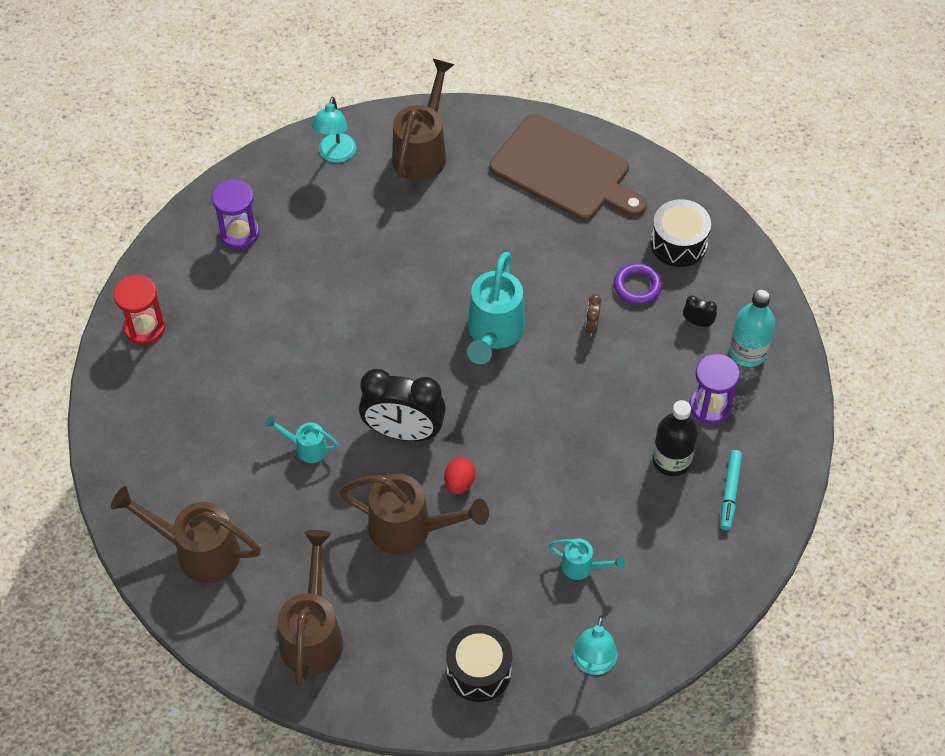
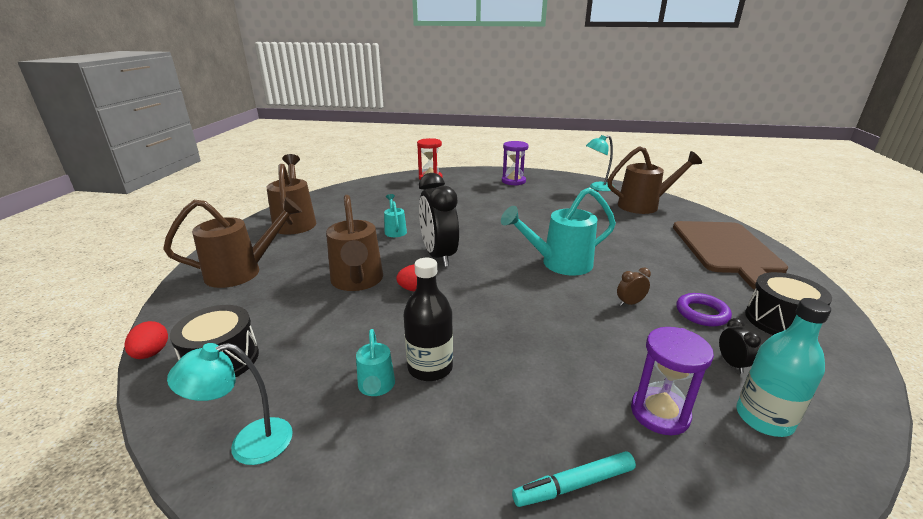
camera: 60 degrees right, 30 degrees down
black bottle [653,400,698,476] -> black bottle moved to [404,258,453,381]
none -> red egg [125,321,168,359]

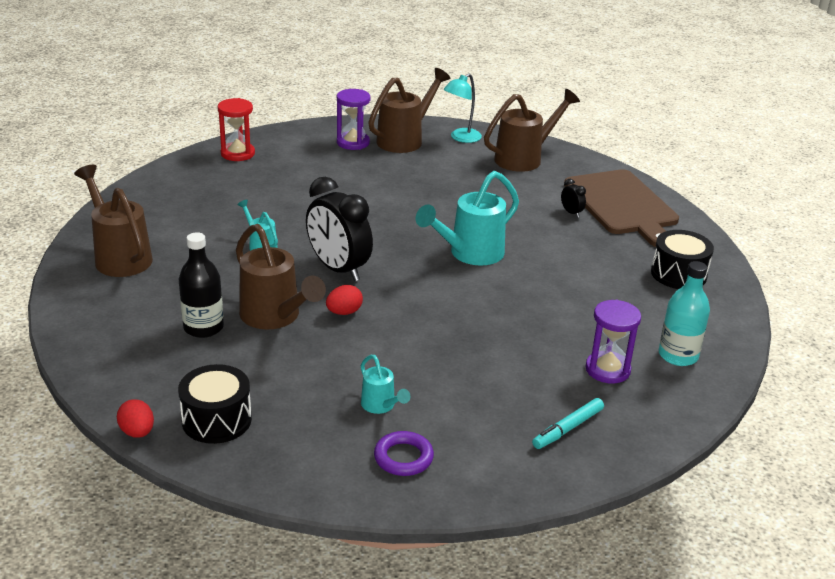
camera: 25 degrees left, 5 degrees up
brown watering can [163,197,302,288] -> brown watering can moved to [368,68,451,153]
turquoise lamp [167,343,293,465] -> none
black bottle [404,258,453,381] -> black bottle moved to [179,232,224,338]
brown clock [617,268,651,306] -> none
purple ring [676,293,732,327] -> purple ring moved to [374,431,434,476]
black clock [719,318,761,374] -> black clock moved to [561,179,586,217]

